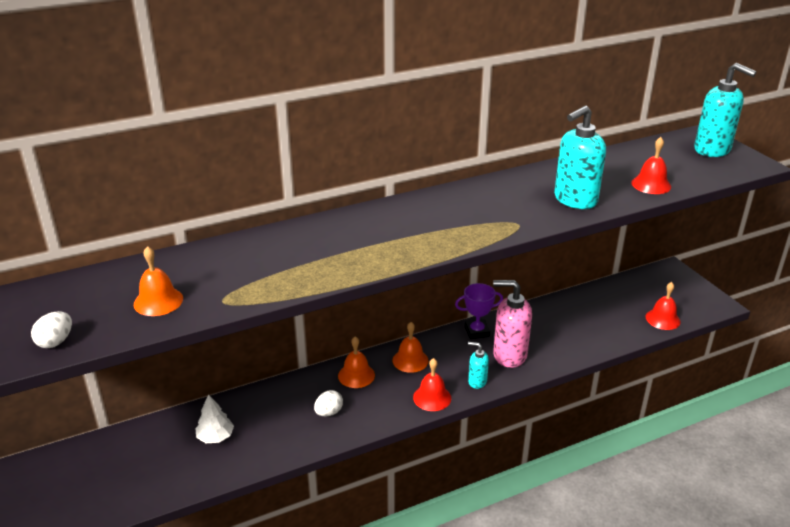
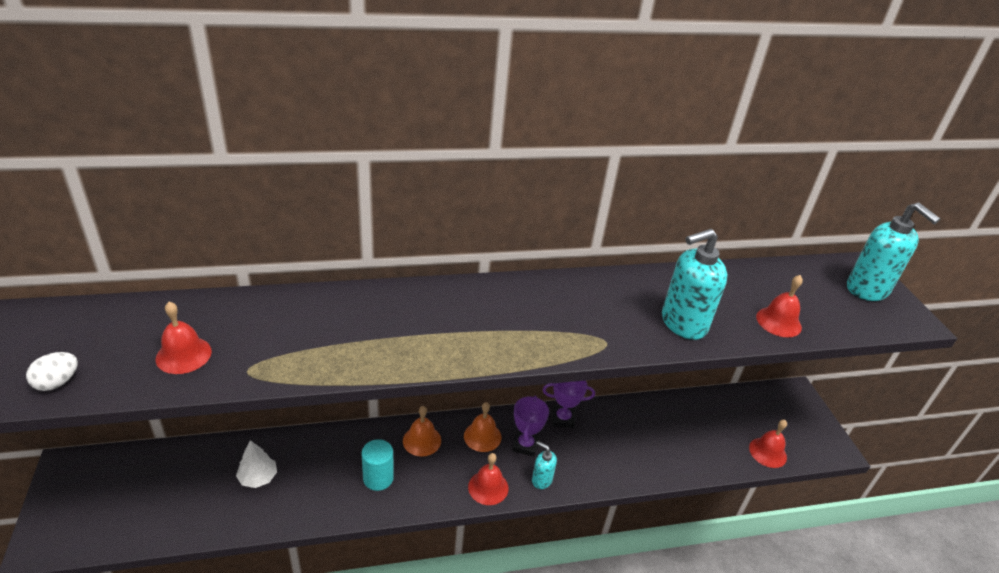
camera: 10 degrees right, 5 degrees up
orange bell [134,246,183,316] -> red bell [156,302,212,374]
white egg [314,390,343,417] -> turquoise cylinder [362,439,394,491]
pink soap dispenser [493,280,532,368] -> none
none -> purple trophy [512,396,549,457]

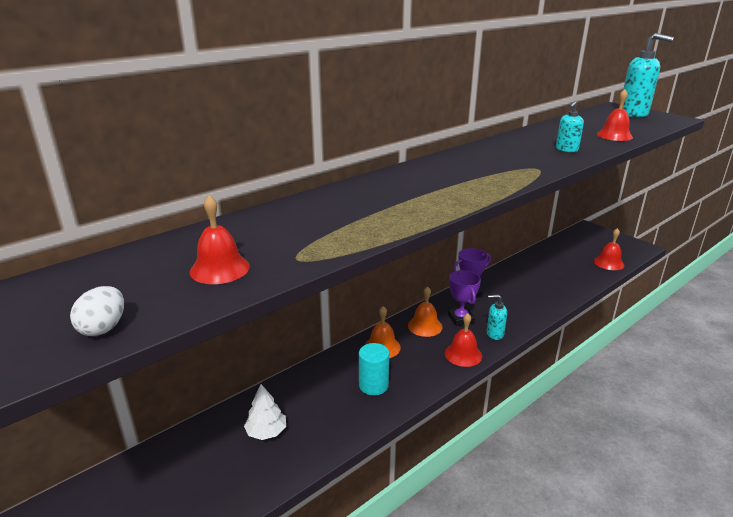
camera: 25 degrees left, 10 degrees down
turquoise soap dispenser [662,229,727,340] -> turquoise soap dispenser [556,101,584,152], size x0.52

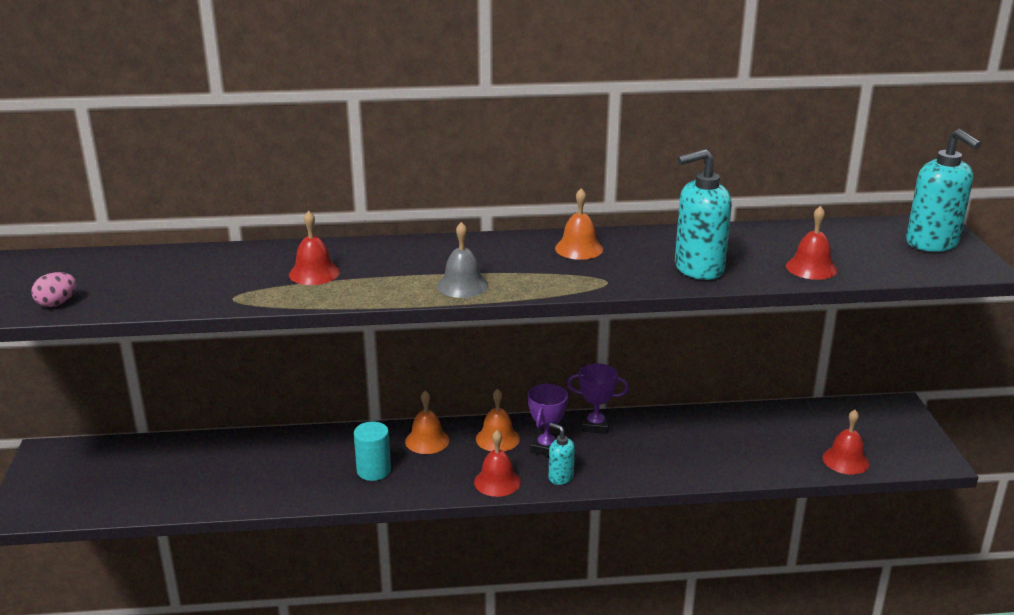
camera: 35 degrees right, 0 degrees up
white egg [70,286,124,336] -> pink egg [32,272,77,307]
red bell [190,195,250,284] -> red bell moved to [289,211,340,285]
white tree [244,384,286,440] -> none
turquoise soap dispenser [556,101,584,152] -> turquoise soap dispenser [675,149,732,280], size x1.92
none -> grey bell [437,222,488,298]
none -> orange bell [555,188,603,260]

